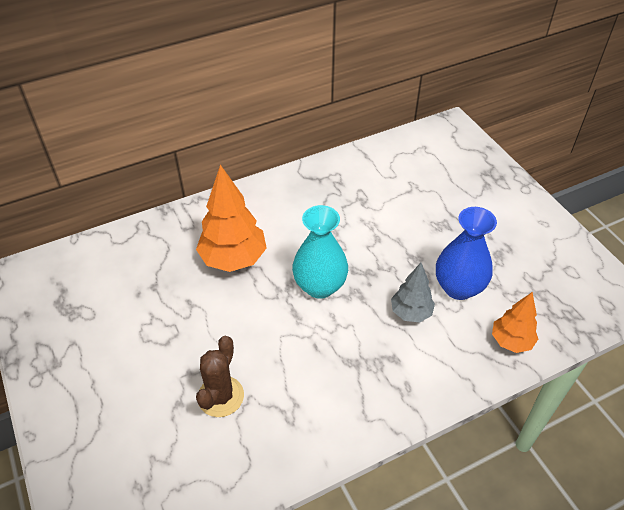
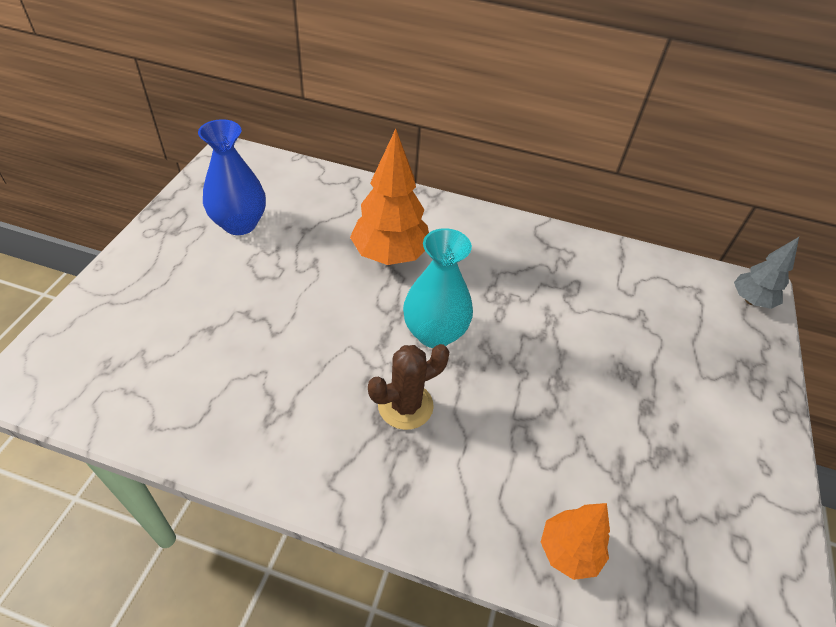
camera: 40 degrees right, 0 degrees up
brown cactus [196,336,244,417] -> brown cactus moved to [368,344,450,430]
grey tree [391,263,435,323] -> grey tree moved to [734,237,799,309]
blue vase [436,207,497,300] -> blue vase moved to [198,119,266,235]

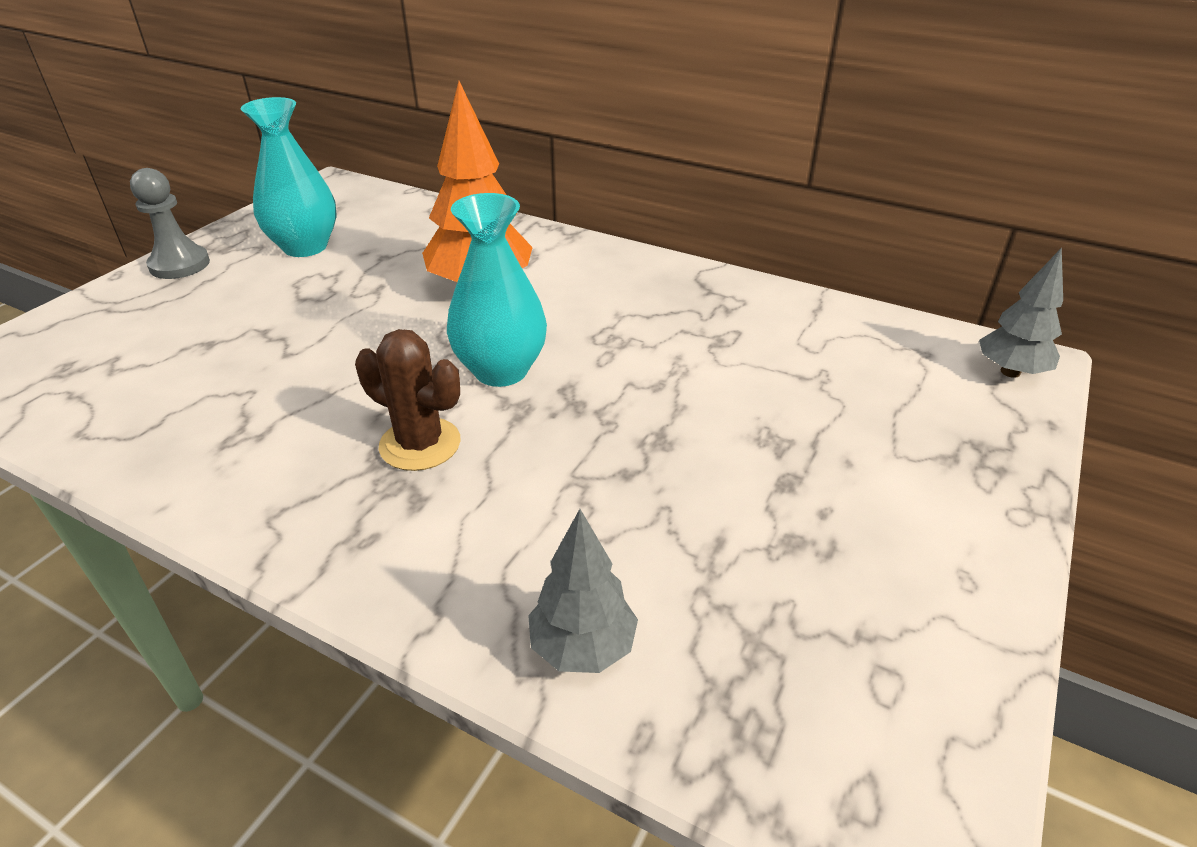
camera: 15 degrees right, 10 degrees down
blue vase [198,119,266,235] -> turquoise vase [241,97,337,257]
brown cactus [368,344,450,430] -> brown cactus turned 45 degrees clockwise [355,329,461,471]
orange tree [541,503,610,580] -> grey tree [528,509,638,673]
none -> grey pawn [130,168,210,279]

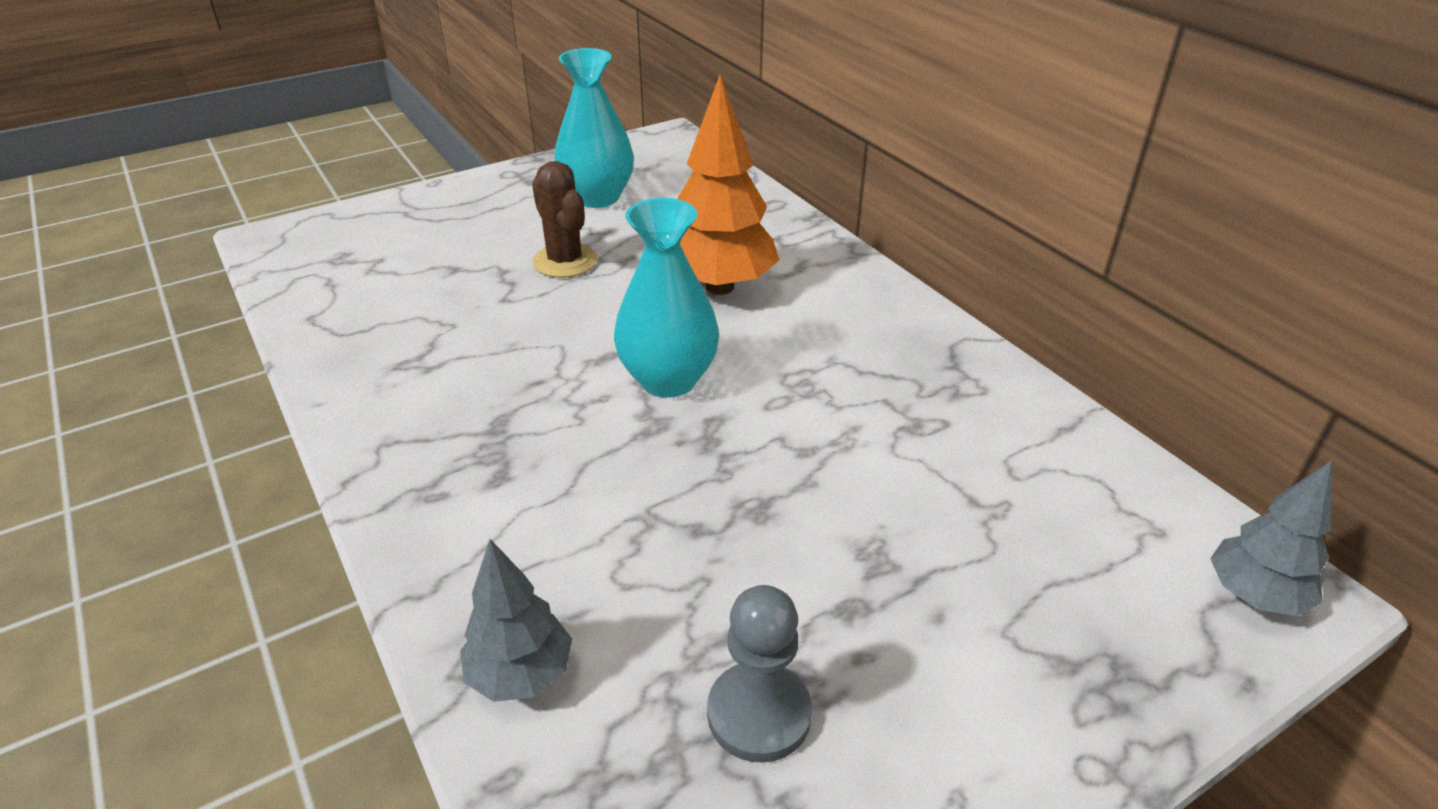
camera: 30 degrees right, 0 degrees up
grey pawn [130,168,210,279] -> grey pawn moved to [707,585,812,763]
brown cactus [355,329,461,471] -> brown cactus moved to [532,161,597,278]

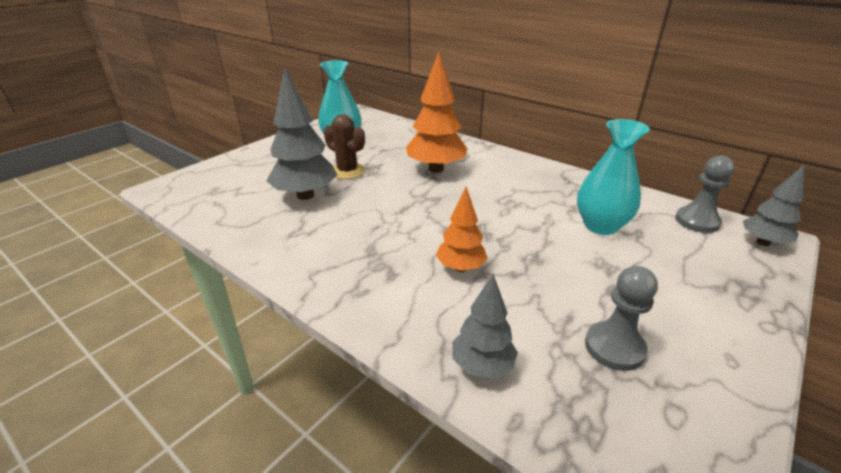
camera: 20 degrees left, 5 degrees down
turquoise vase [614,198,719,398] -> turquoise vase moved to [577,119,650,235]
none -> grey tree [266,68,337,200]
none -> orange tree [436,187,488,272]
none -> grey pawn [675,156,735,233]

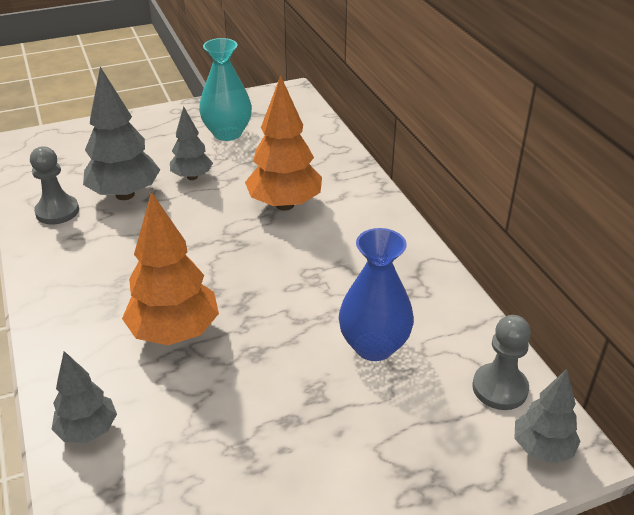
camera: 30 degrees right, 5 degrees up
brown cactus [324,114,365,179] -> grey tree [170,106,213,180]
orange tree [436,187,488,272] -> orange tree [122,192,219,345], size x1.69
turquoise vase [577,119,650,235] -> blue vase [339,228,414,361]
grey pawn [585,266,658,371] -> grey pawn moved to [30,146,79,224]

